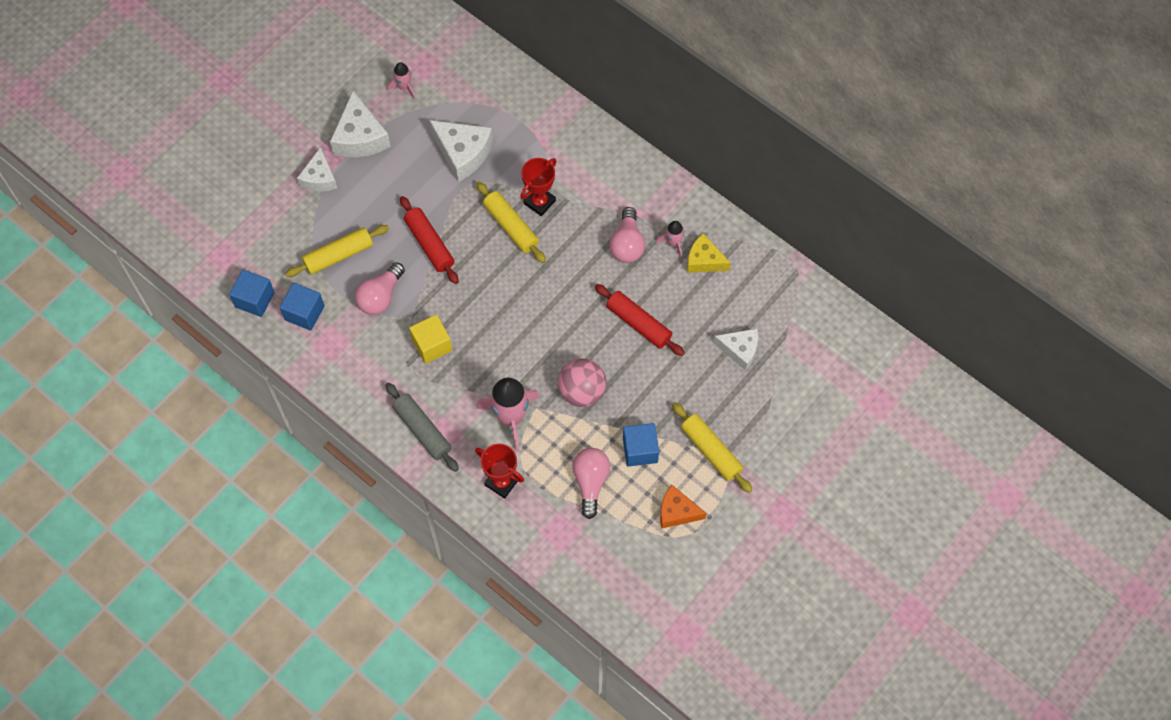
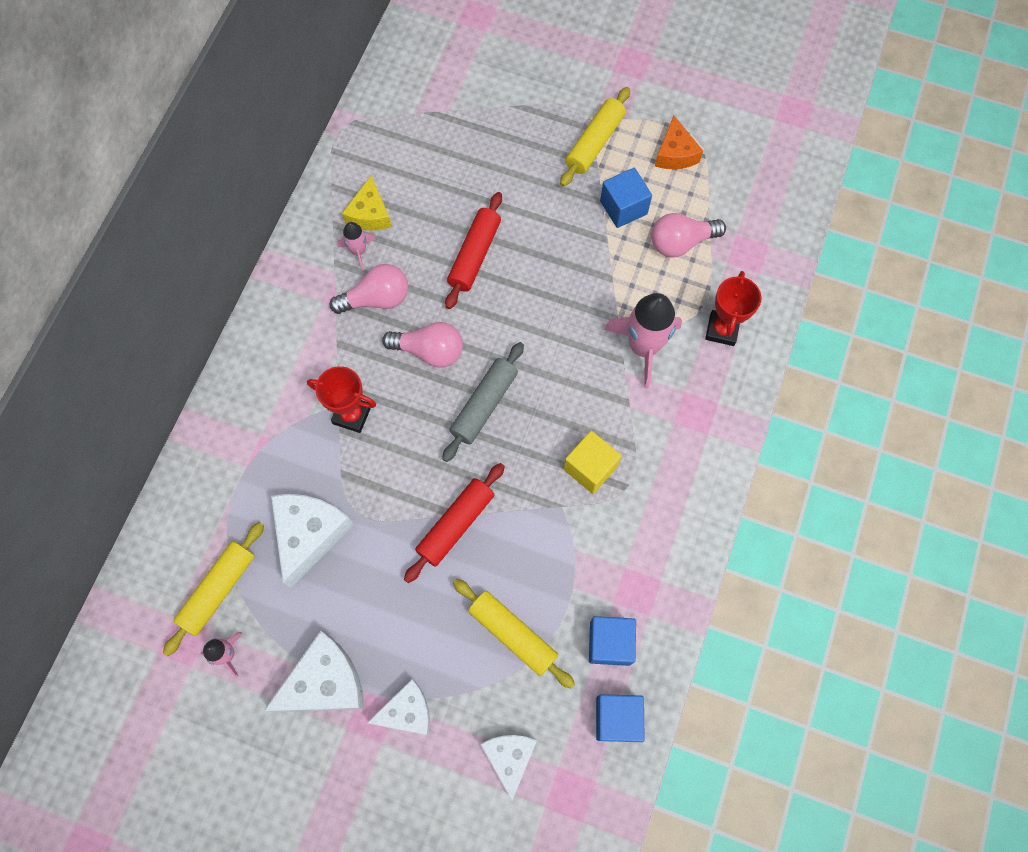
camera: 110 degrees left, 5 degrees up
pink light bulb [355,262,405,315] -> pink light bulb moved to [382,322,463,368]
grey rolling pin [385,383,459,472] -> grey rolling pin moved to [442,342,524,462]
yellow rolling pin [476,182,546,263] -> yellow rolling pin moved to [163,522,264,656]
pink ball [558,358,606,407] -> none
white cheese [713,328,758,371] -> white cheese moved to [481,735,537,800]

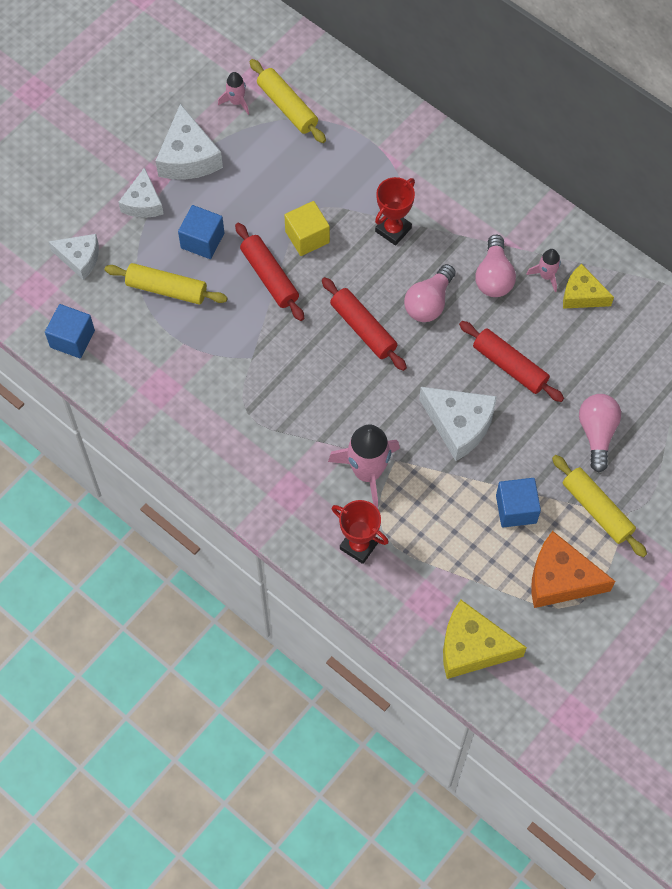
camera: 110 degrees right, 5 degrees down
white cheese [271,494,354,588] -> white cheese moved to [419,387,497,461]
grey rolling pin [442,342,524,462] -> red rolling pin [322,277,407,371]
yellow rolling pin [453,579,575,689] -> yellow rolling pin turned 45 degrees clockwise [105,263,228,304]
yellow cube [564,431,622,494] -> yellow cube moved to [284,201,330,256]
blue cube [589,616,636,666] -> blue cube moved to [178,205,224,259]
pink light bulb [651,213,726,257] -> pink light bulb moved to [579,394,621,472]
orange cheese [655,116,703,169] -> orange cheese [531,531,615,608], size x1.53
none -> yellow cheese [443,600,527,679]

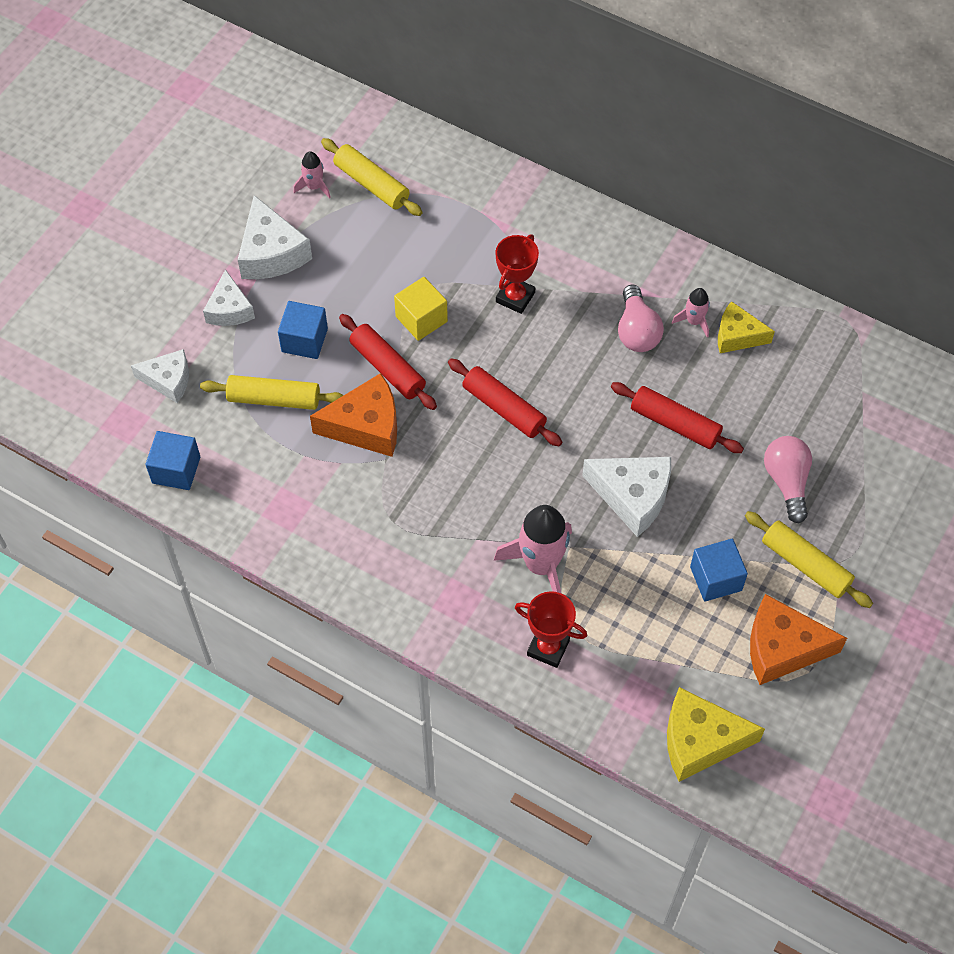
camera: 10 degrees left, 5 degrees down
pink light bulb [404,264,455,322] -> none
none -> orange cheese [310,373,397,457]

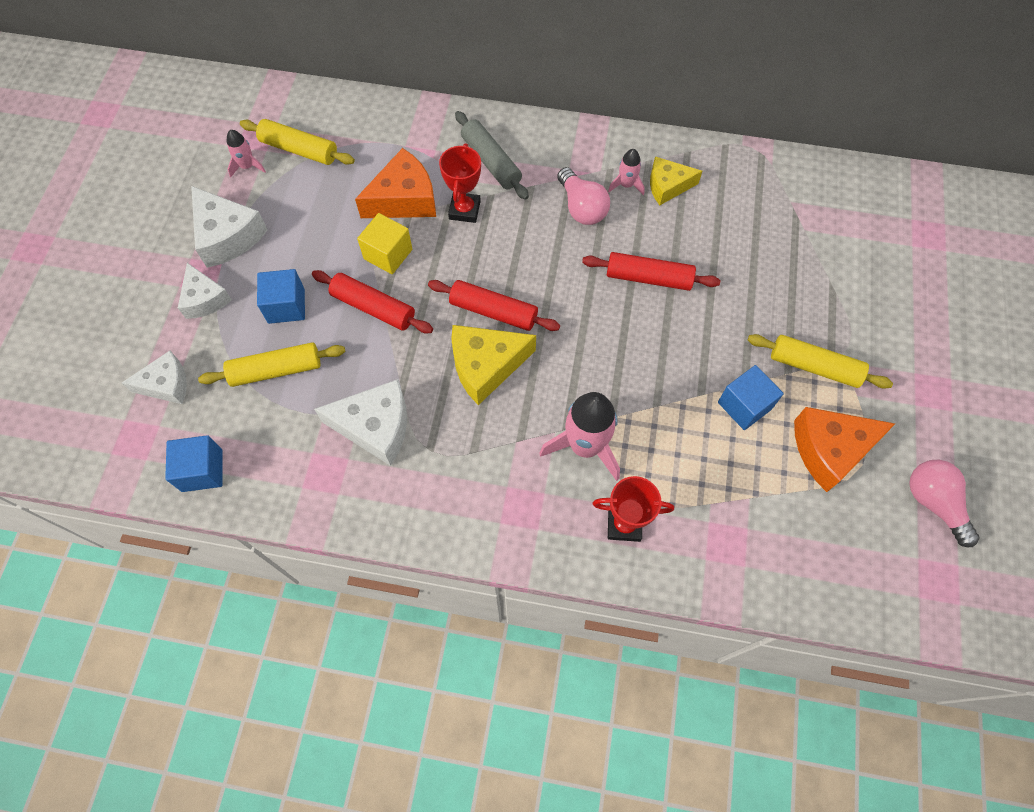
camera: 20 degrees left, 5 degrees up
orange cheese [310,373,397,457] -> orange cheese moved to [355,148,436,218]
white cheese [582,457,671,537] -> white cheese moved to [314,379,407,466]
yellow cheese [667,687,765,782] -> yellow cheese moved to [451,325,536,405]
pink light bulb [764,436,812,523] -> pink light bulb moved to [909,460,980,547]
none -> grey rolling pin [455,111,529,200]

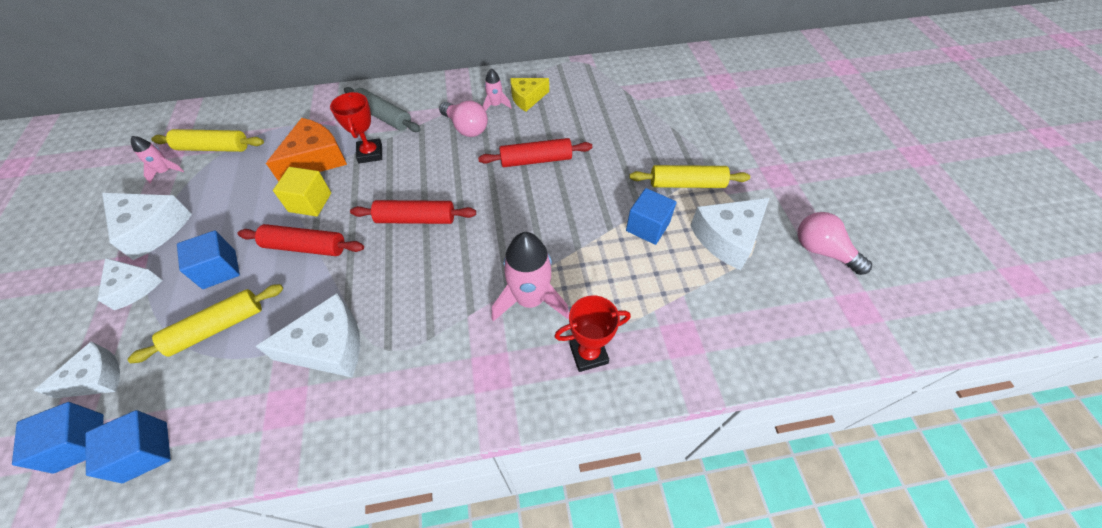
camera: 20 degrees left, 10 degrees down
yellow cheese [451,325,536,405] -> none
orange cheese [794,407,895,492] -> white cheese [690,198,769,270]
none -> blue cube [12,402,104,474]

